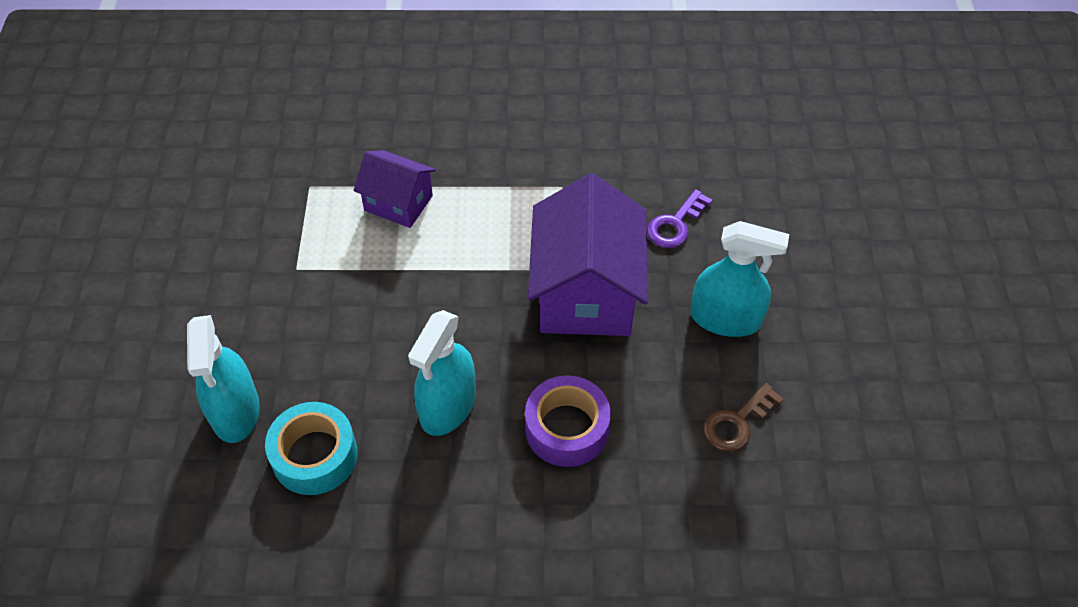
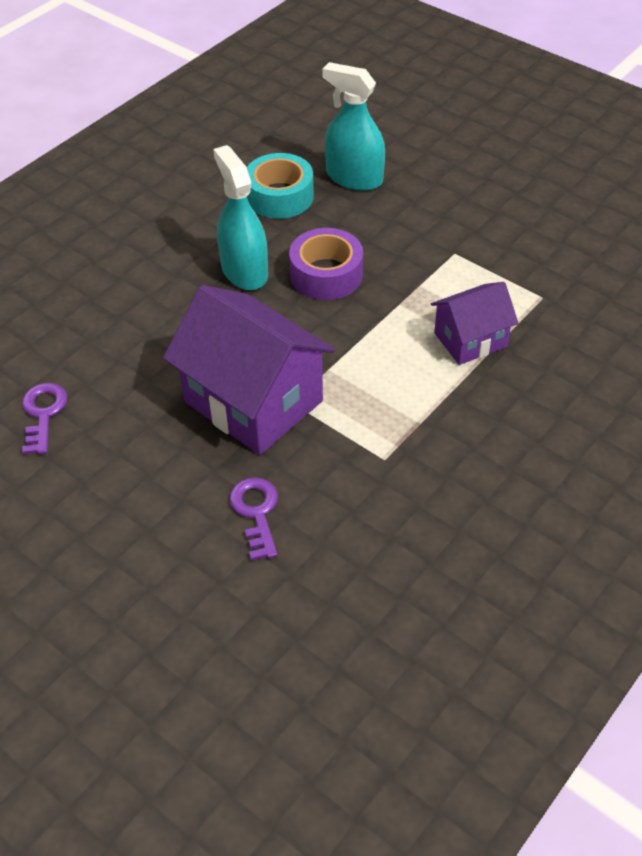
camera: 130 degrees right, 5 degrees down
purple tape [525,375,611,467] -> purple tape moved to [289,228,363,300]
turquoise spray bottle [691,221,789,337] -> none
brown key [703,383,784,452] -> purple key [22,383,67,454]

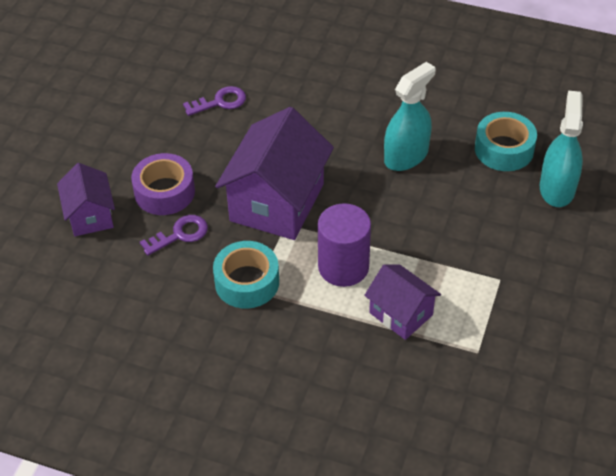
camera: 70 degrees right, 0 degrees up
purple tape [289,228,363,300] -> purple tape moved to [131,153,195,215]
none -> purple house [57,163,115,236]
none -> turquoise tape [213,241,279,309]
none -> purple cylinder [318,203,371,287]

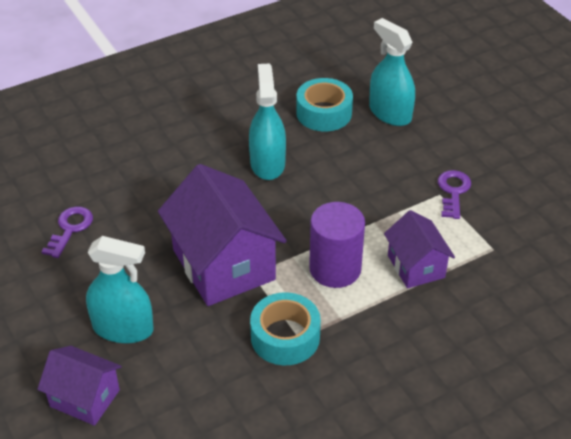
camera: 50 degrees left, 5 degrees down
purple tape [131,153,195,215] -> turquoise spray bottle [86,236,154,343]
purple key [140,215,208,256] -> purple key moved to [438,170,471,219]
purple house [364,264,441,340] -> purple house turned 75 degrees clockwise [384,210,455,288]

